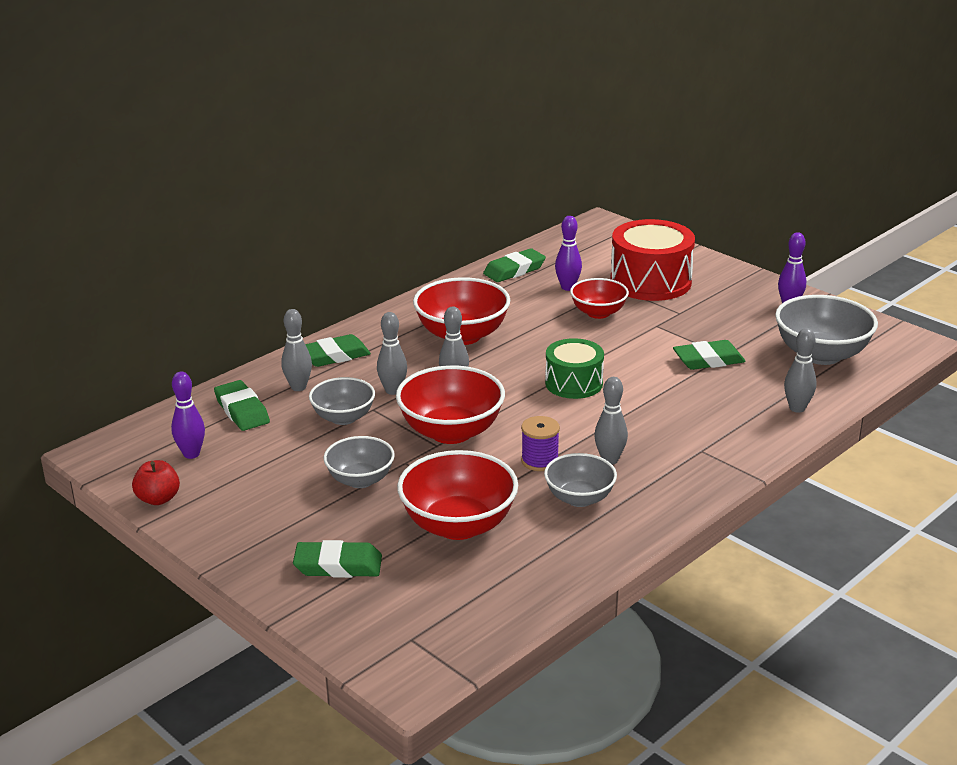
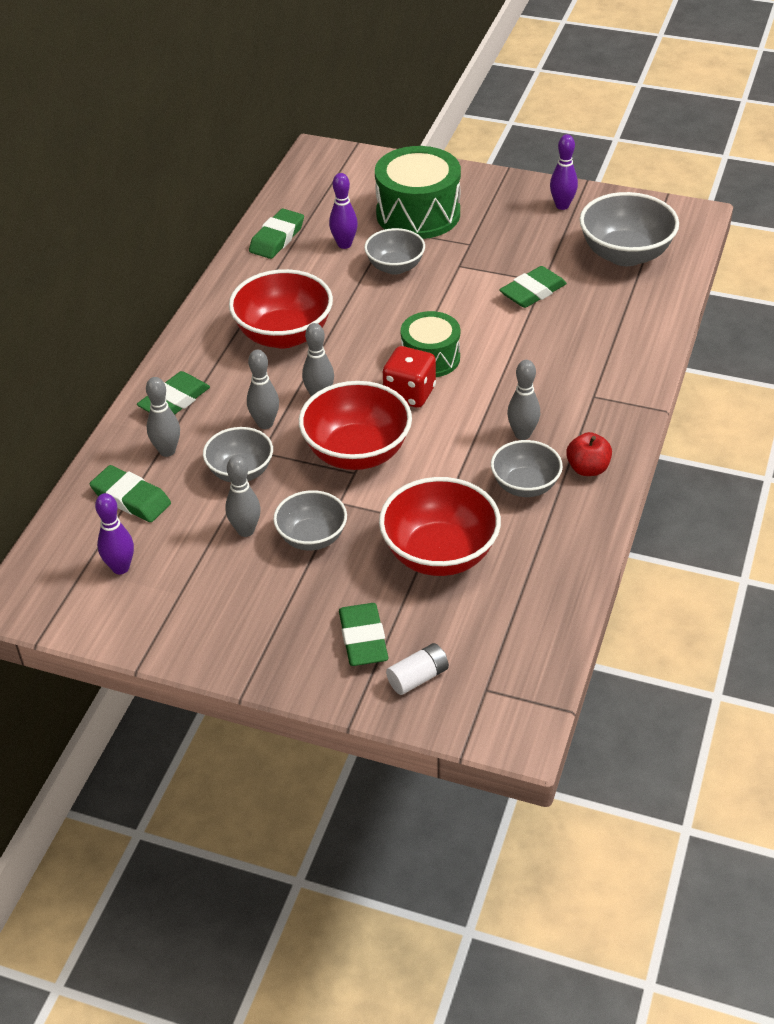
camera: 25 degrees left, 15 degrees up
red apple [132,460,180,505] -> red apple moved to [566,432,612,476]
green eraser [293,540,382,578] -> green eraser turned 75 degrees counterclockwise [339,603,388,666]
purple spool [521,416,560,471] -> none
red bowl [570,278,629,319] -> grey bowl [364,228,425,275]
red drum [610,219,695,301] -> green drum [375,146,461,239]
grey bowling pin [784,328,817,413] -> grey bowling pin moved to [225,456,261,537]
none -> red dice [382,346,436,408]
none -> white battery [386,643,449,695]

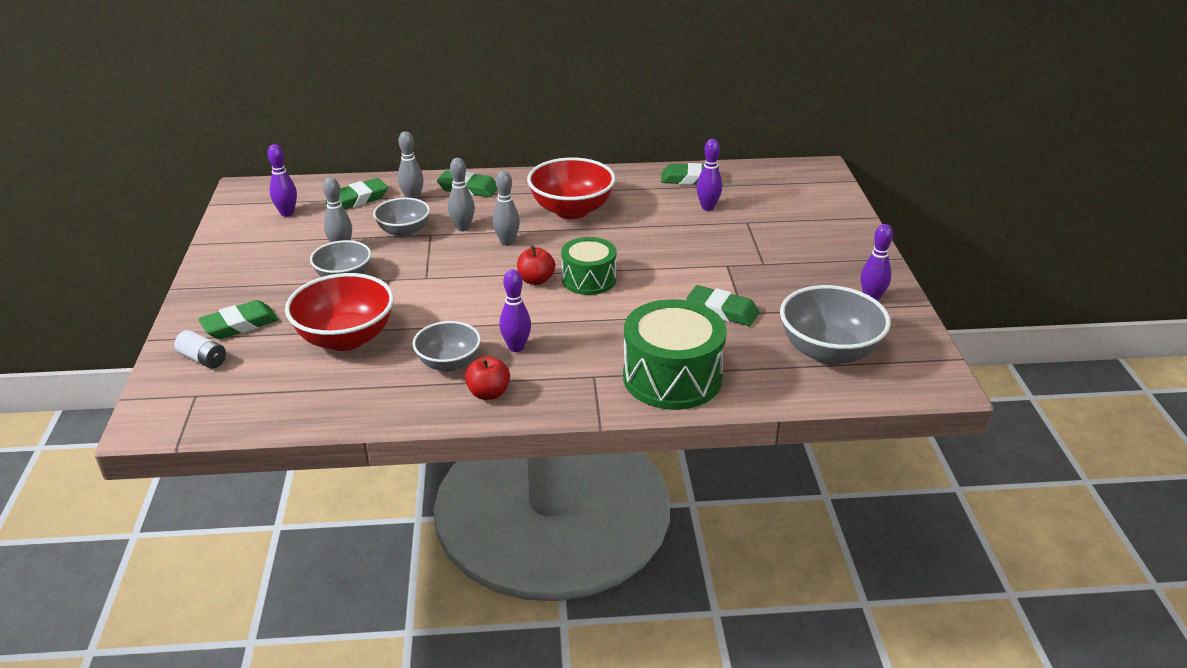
camera: 65 degrees right, 10 degrees down
green eraser [90,465,171,522] -> green eraser turned 45 degrees clockwise [326,178,388,209]
red bowl [299,381,412,470] -> none
grey bowl [364,228,425,275] -> none
green drum [375,146,461,239] -> green drum moved to [623,299,727,410]
red dice [382,346,436,408] -> red apple [517,246,555,285]
grey bowling pin [507,360,540,440] -> purple bowling pin [499,269,531,352]

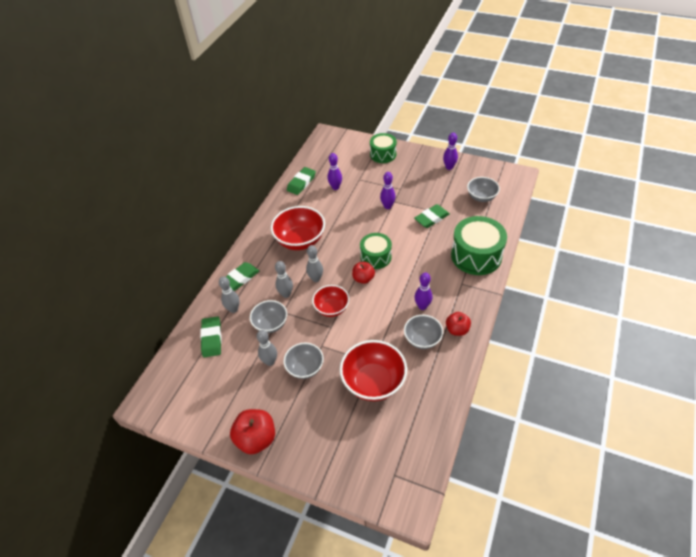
camera: 60 degrees left, 15 degrees up
white battery [174,330,226,369] -> none
green eraser [198,300,278,339] -> none
purple bowling pin [267,144,297,217] -> purple bowling pin moved to [380,172,396,209]
grey bowl [780,285,891,365] -> grey bowl [467,177,500,202], size x0.62
none -> red apple [230,409,275,454]
none -> red bowl [312,285,349,317]
none -> green drum [370,133,397,163]

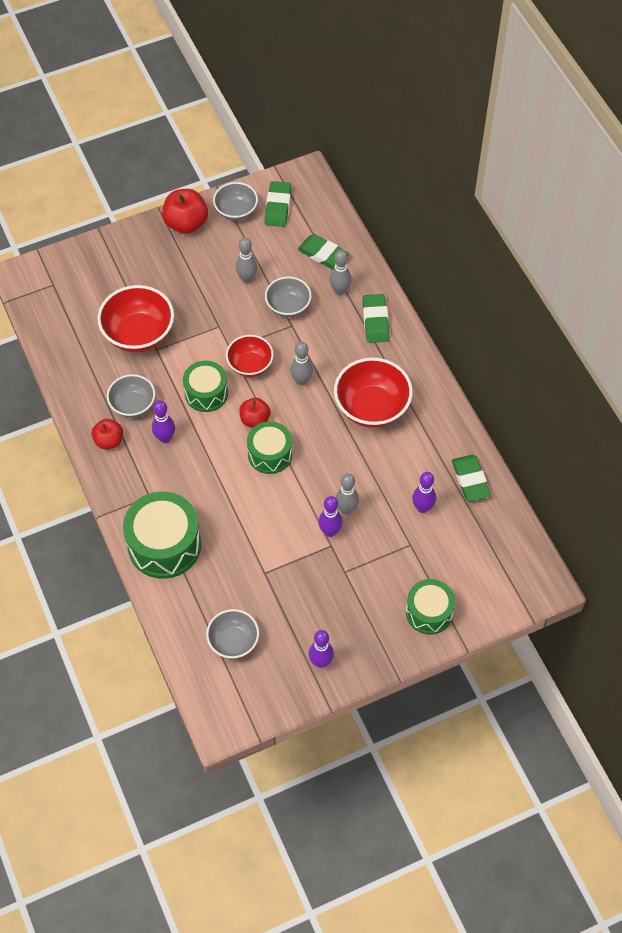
camera: 130 degrees right, 10 degrees up
grey bowling pin [275,261,293,298] -> grey bowling pin moved to [335,474,359,515]
grey bowl [284,343,324,379] -> grey bowl moved to [213,182,258,221]
green eraser [414,204,450,228] -> green eraser moved to [265,181,291,227]
none -> green drum [183,361,228,412]

